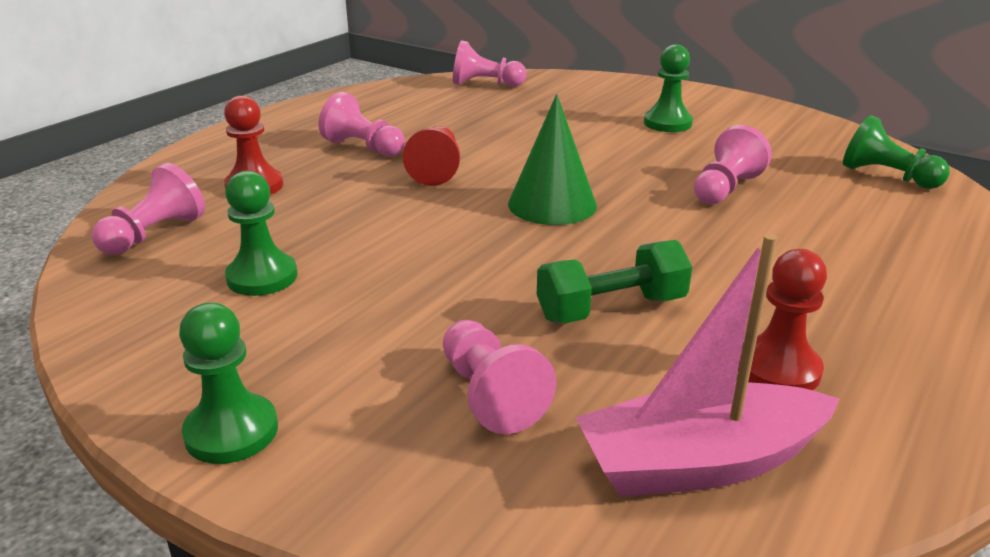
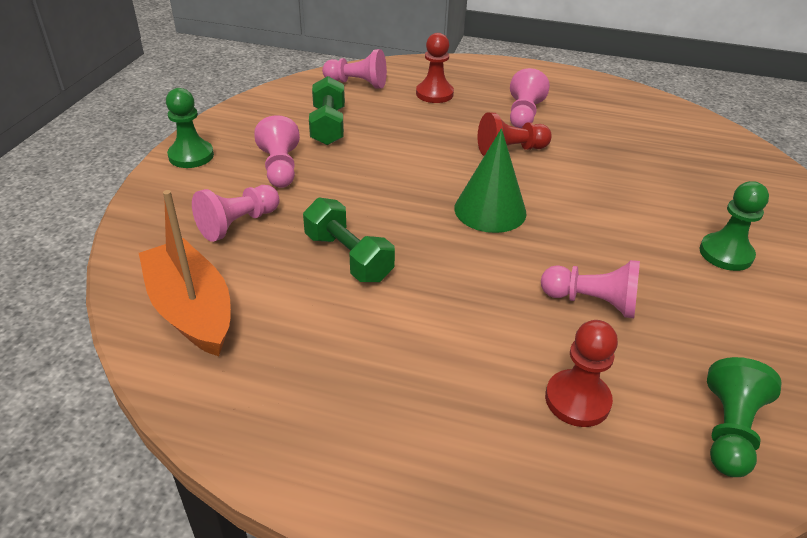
camera: 70 degrees right, 10 degrees up
green pawn [225,171,298,296] -> green dumbbell [309,76,345,145]
pink pawn [453,40,526,87] -> pink pawn moved to [254,115,300,188]
pink boat [576,234,839,497] -> orange boat [139,190,231,356]
red pawn [738,249,827,390] -> red pawn moved to [545,320,618,427]

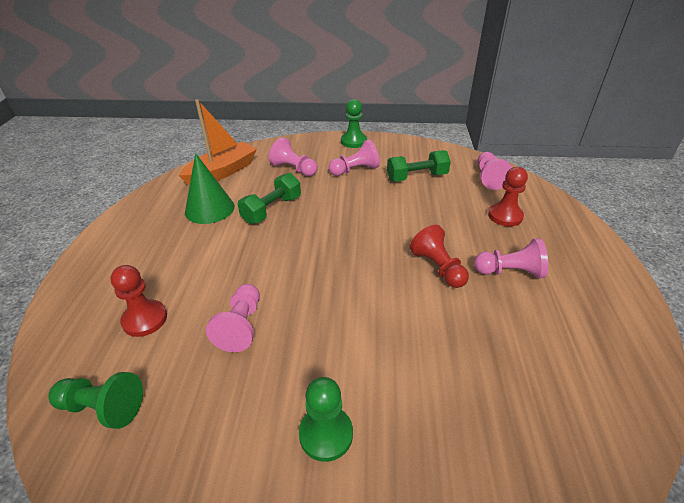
camera: 80 degrees right, 0 degrees up
green cone [454,128,527,233] -> green cone moved to [185,153,235,224]

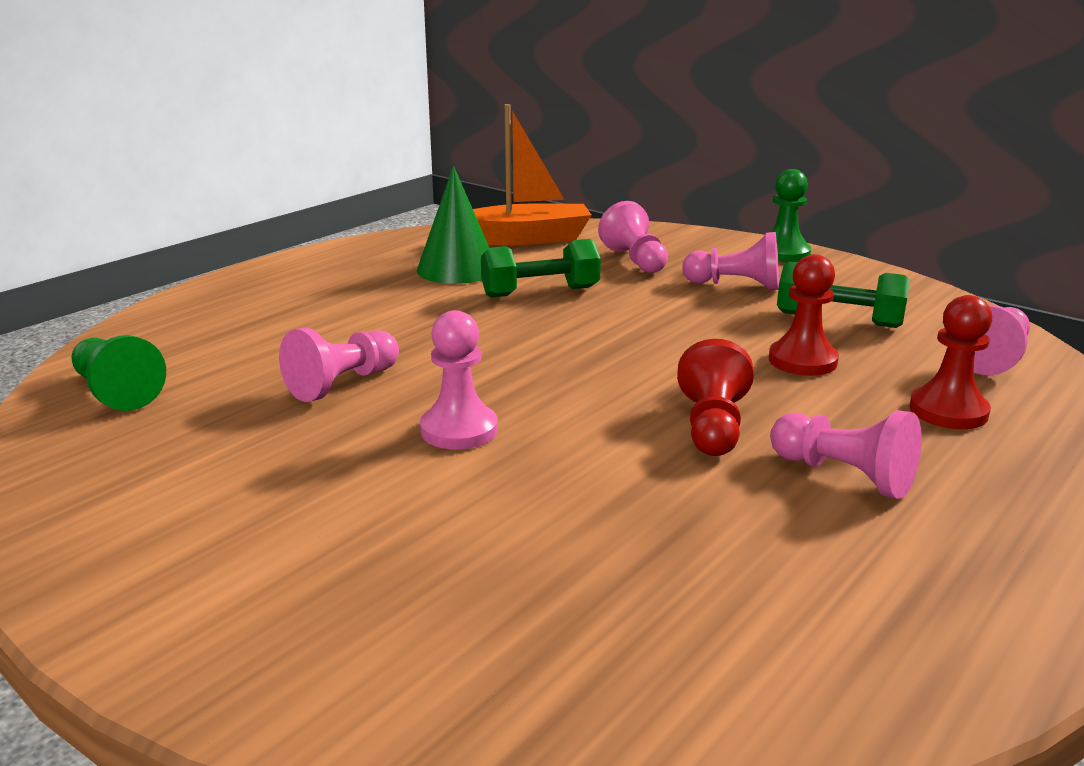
camera: 35 degrees right, 15 degrees down
red pawn [110,265,167,337] -> red pawn moved to [769,254,839,376]
green pawn [299,377,353,462] -> none
none -> pink pawn [420,310,498,450]

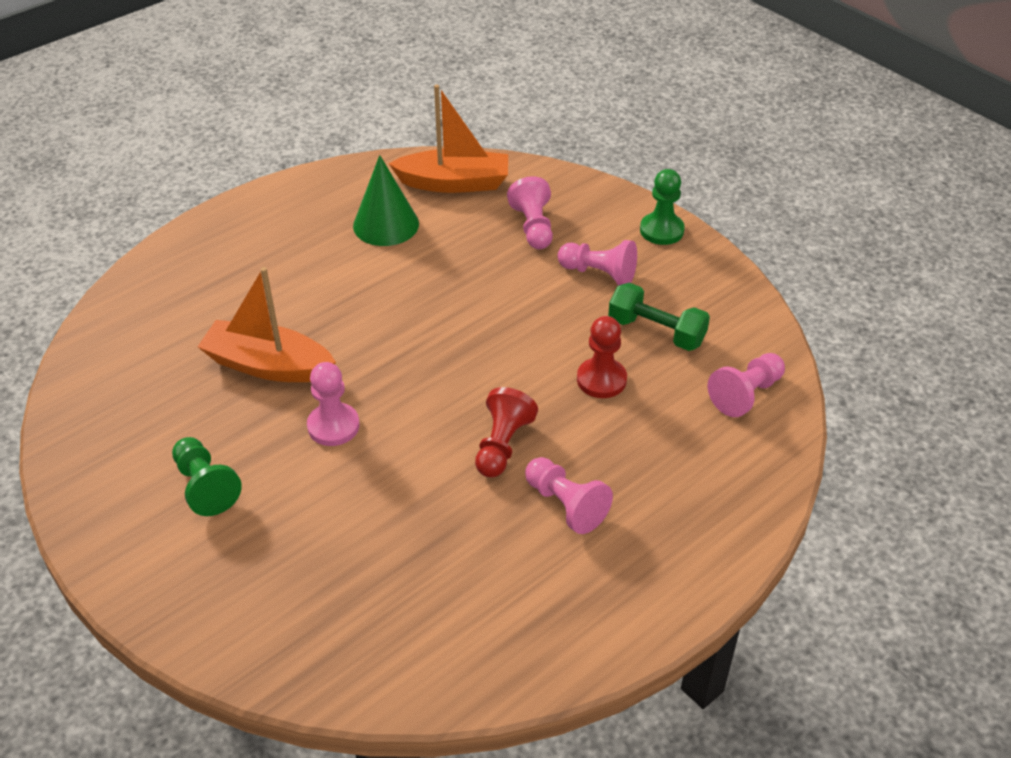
camera: 10 degrees right, 20 degrees up
green pawn [72,335,166,411] -> green pawn moved to [172,437,242,516]
pink pawn [279,328,399,402] -> orange boat [197,267,336,382]
green dumbbell [481,239,601,298] -> none
red pawn [909,295,992,429] -> none

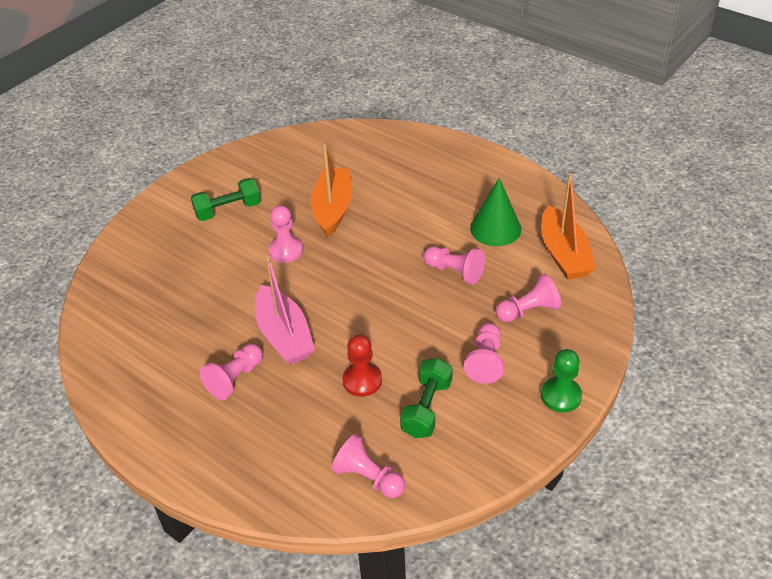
camera: 80 degrees right, 0 degrees up
green pawn [172,437,242,516] -> green dumbbell [191,178,261,221]
red pawn [475,387,538,477] -> pink boat [255,255,315,365]
none -> pink pawn [424,246,485,285]

